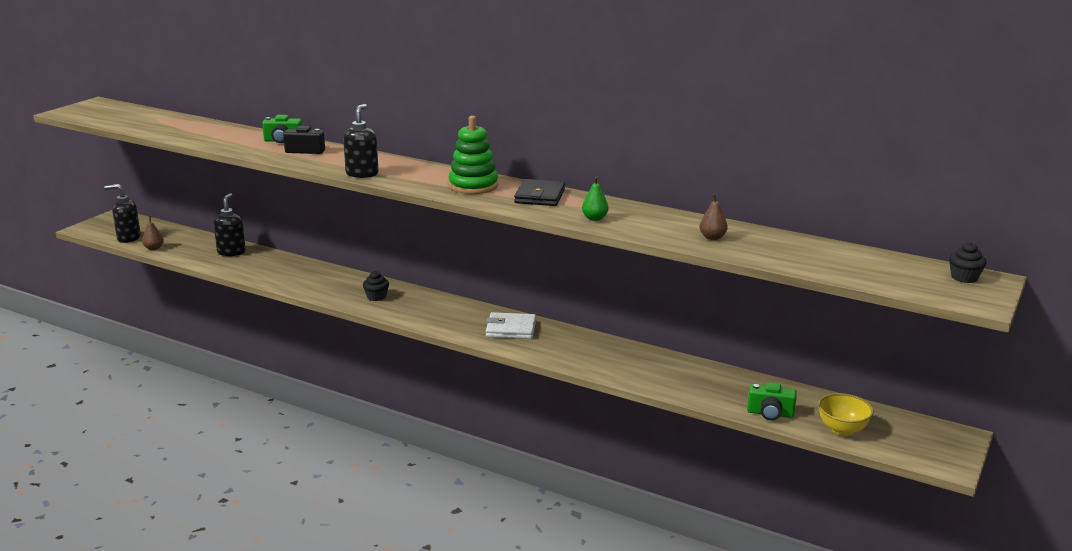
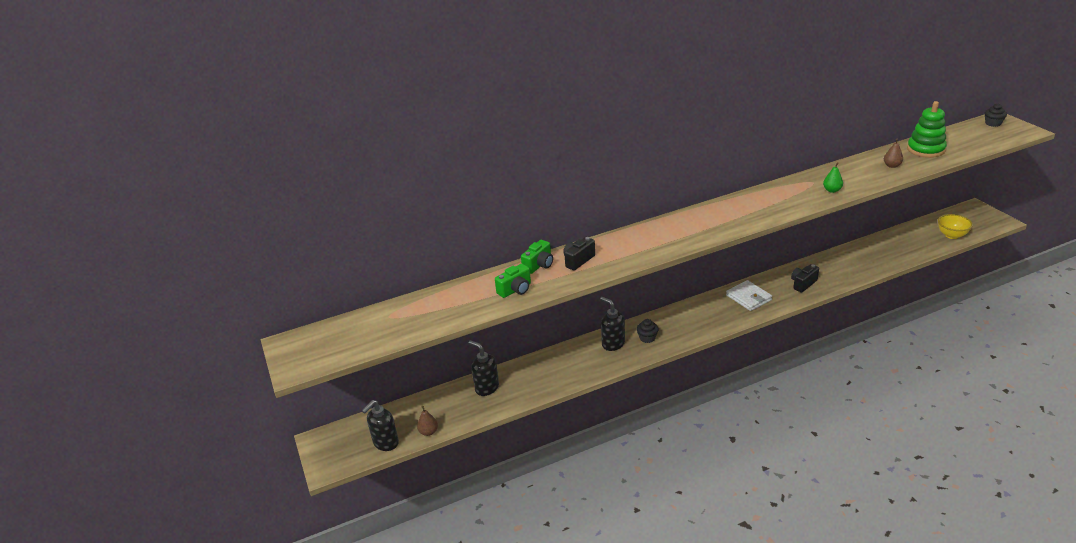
camera: 50 degrees left, 10 degrees up
black soap dispenser [343,104,379,178] -> black soap dispenser moved to [600,297,625,351]
green stacking toy [449,116,498,194] -> green stacking toy moved to [907,101,947,158]
white wallet [486,312,536,339] -> white wallet turned 75 degrees counterclockwise [726,280,772,311]
black wallet [514,179,565,206] -> none
green camera [747,382,797,420] -> green camera moved to [495,264,531,298]
none -> black camera [791,264,819,293]

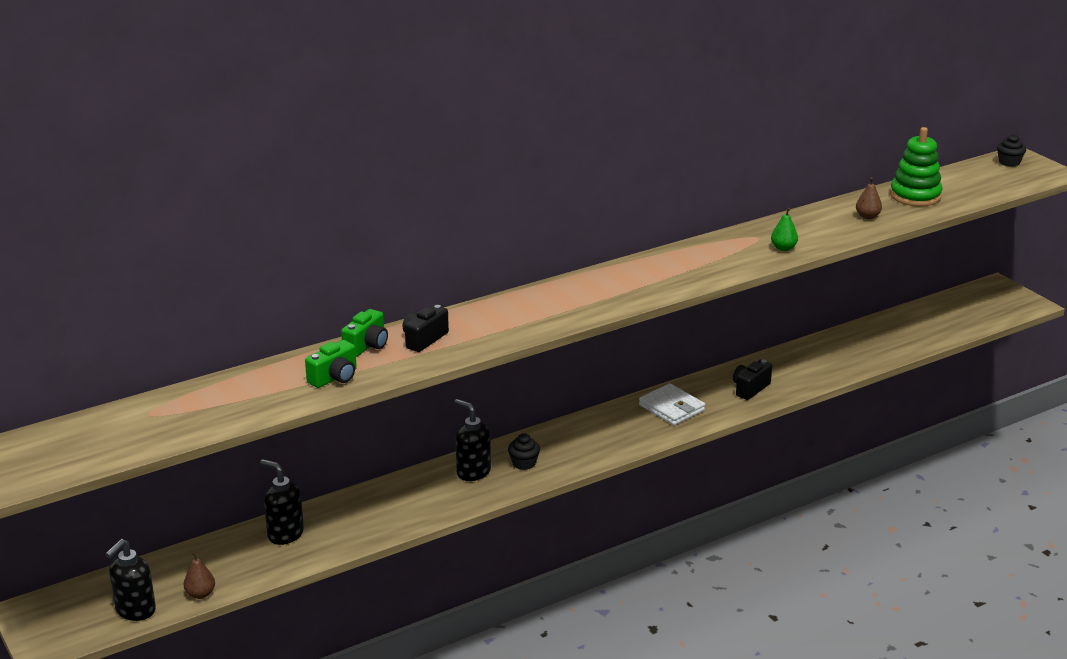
camera: 10 degrees left, 5 degrees down
yellow bowl [938,214,973,239] -> none

